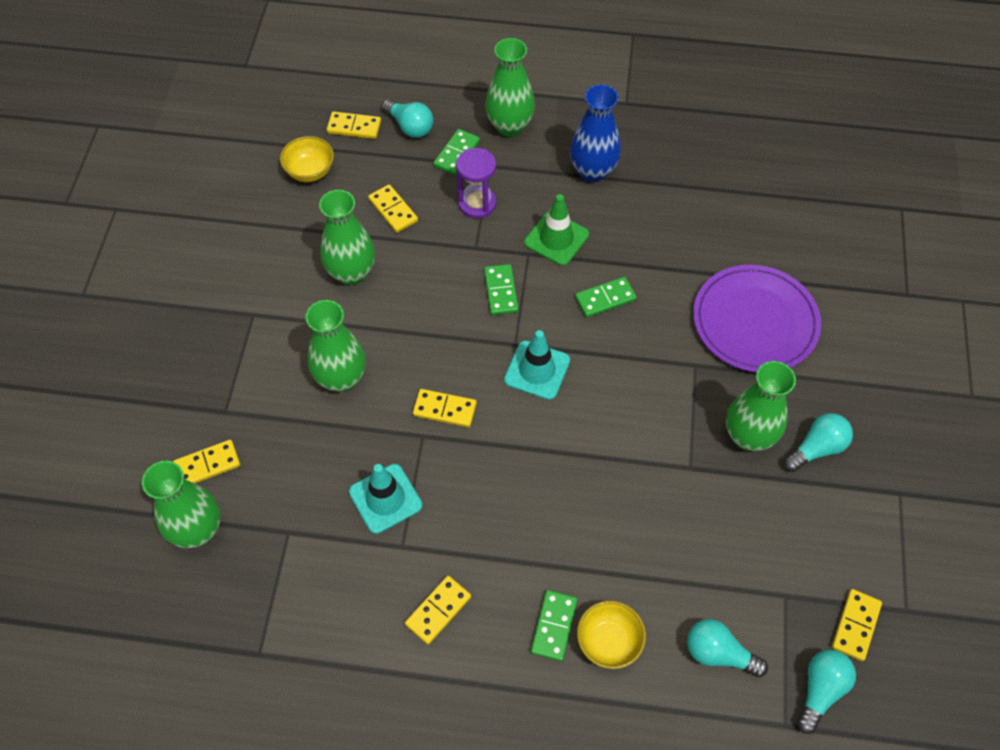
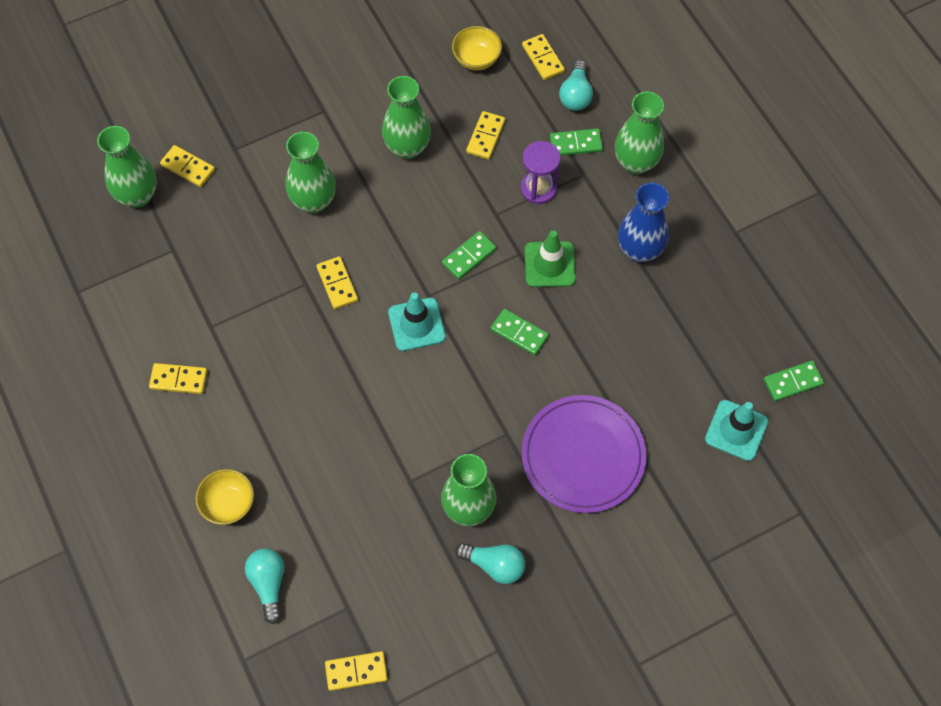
camera: 55 degrees right, 5 degrees up
turquoise traffic cone [349,464,422,534] -> turquoise traffic cone moved to [705,400,768,461]
green domino [531,590,578,661] -> green domino moved to [764,361,824,401]
turquoise light bulb [797,650,856,734] -> none

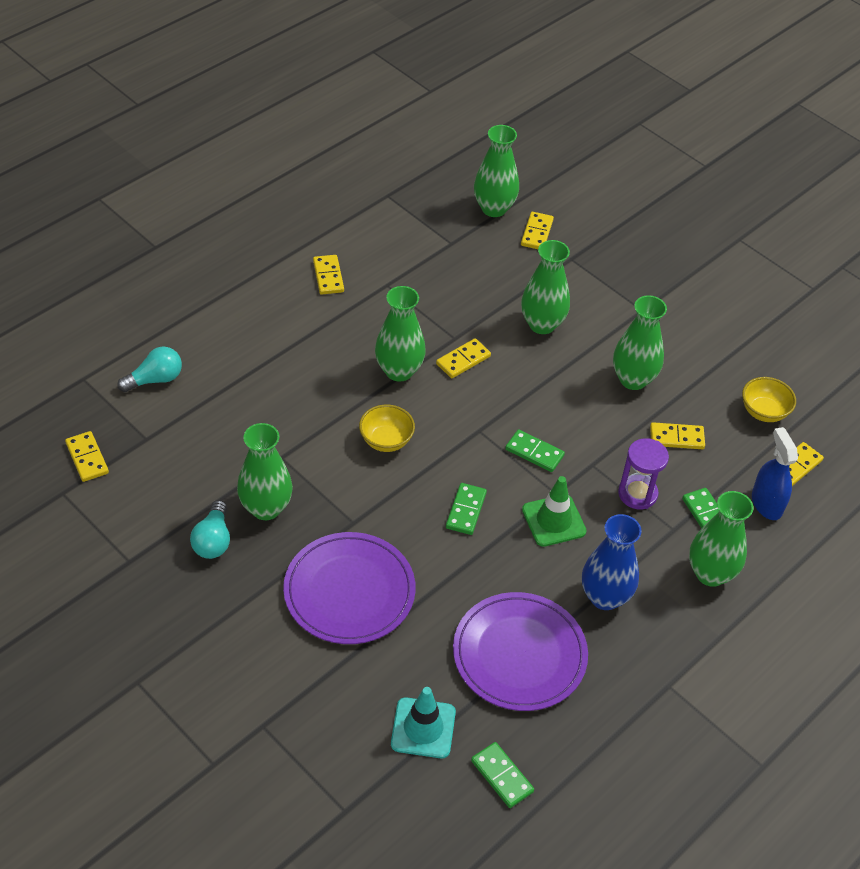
camera: 70 degrees right, 15 degrees down
yellow bowl [195,469,254,525] -> yellow bowl moved to [359,405,415,452]
turquoise traffic cone [388,292,446,351] -> none
turquoise light bulb [559,60,593,111] -> blue spray bottle [752,427,798,520]
none -> green vase [375,286,426,382]
none -> purple plate [453,592,588,711]

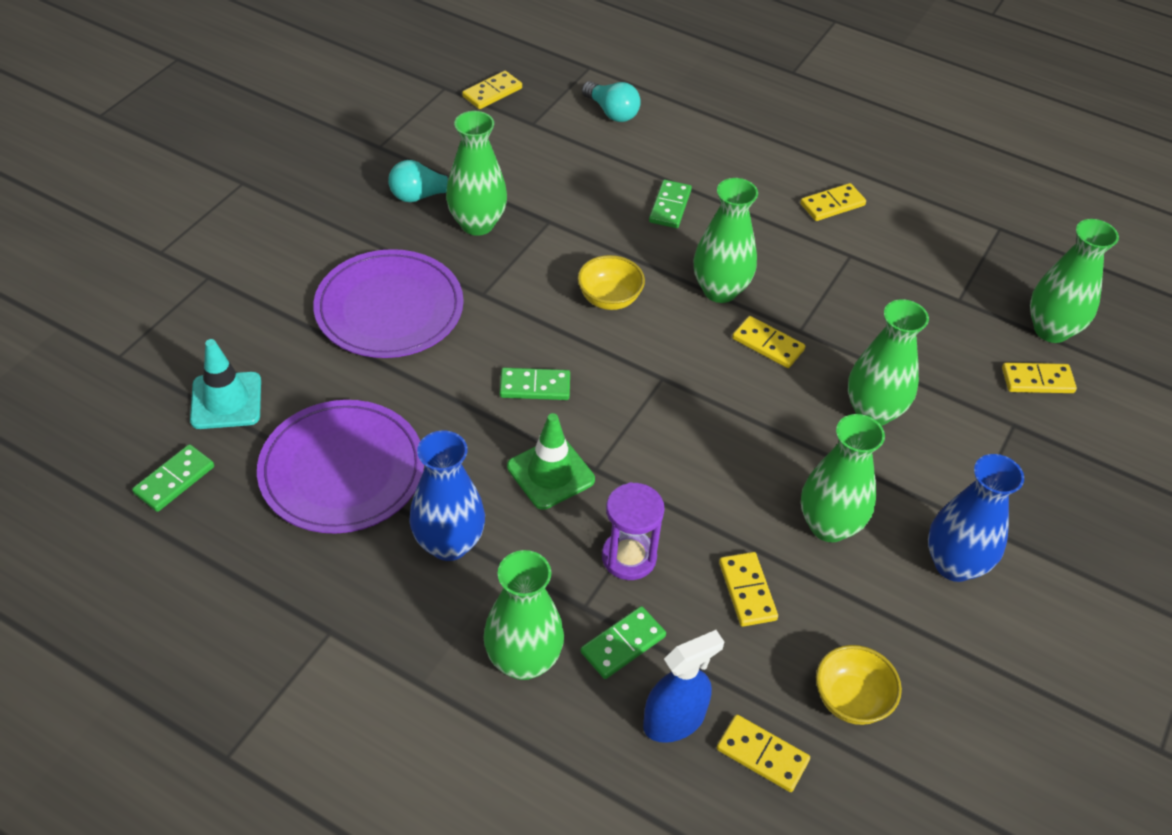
camera: 75 degrees right, 0 degrees up
green domino [505,429,565,472] -> green domino moved to [649,180,692,228]
none -> blue vase [928,454,1024,582]

